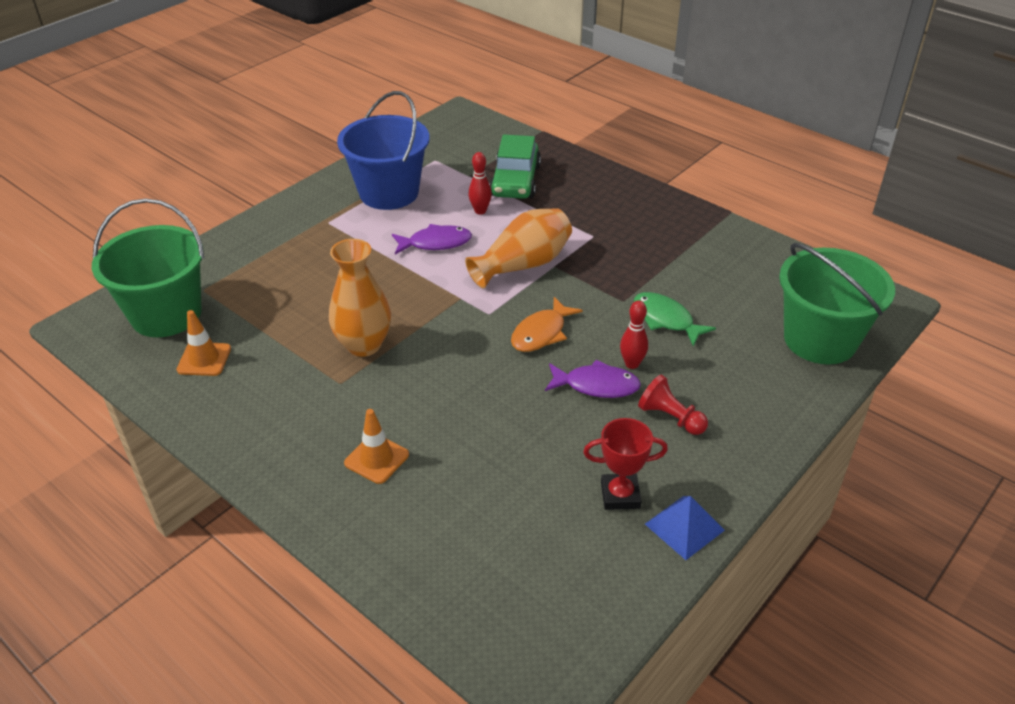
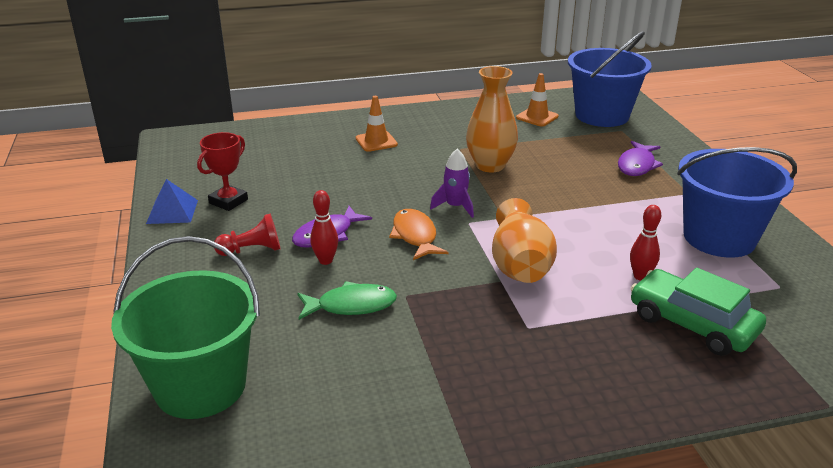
camera: 125 degrees right, 10 degrees down
green bucket [92,198,205,337] -> blue bucket [568,31,652,127]
purple fish [392,224,472,254] -> purple fish moved to [618,141,663,176]
none -> purple rocket [430,149,474,218]

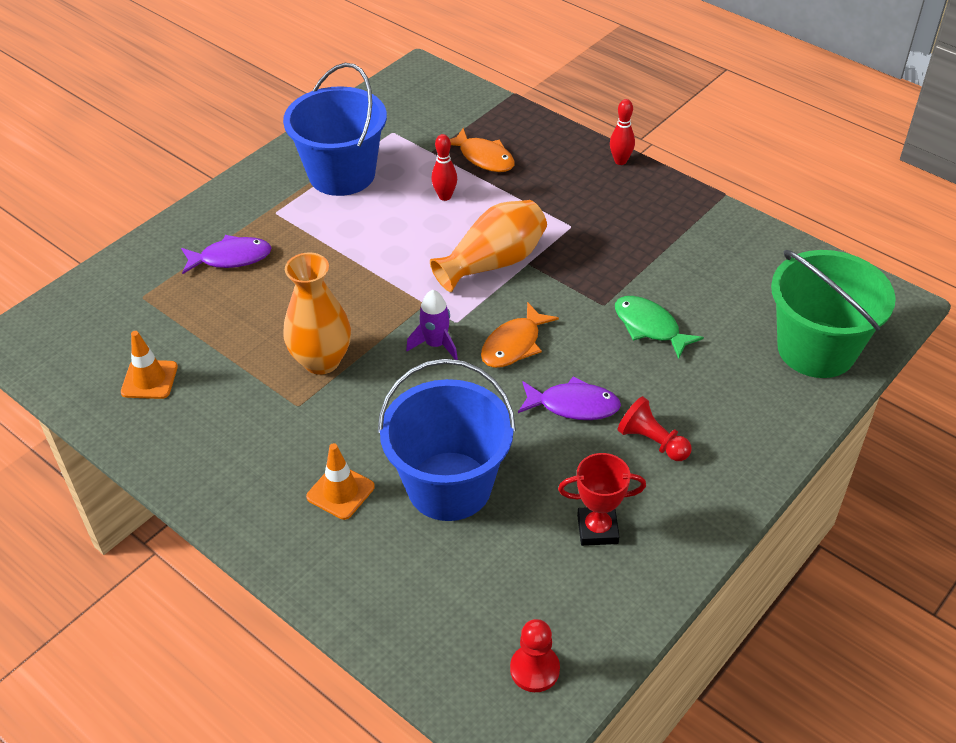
camera: 125 degrees left, 15 degrees up
blue pyramid [146,179,198,224] -> none
red bowling pin [310,190,338,265] -> red bowling pin moved to [610,99,635,165]
blue bucket [568,31,652,127] -> blue bucket moved to [378,359,516,521]
green car [630,268,766,356] -> orange fish [450,128,515,172]
none -> red pawn [510,619,560,692]

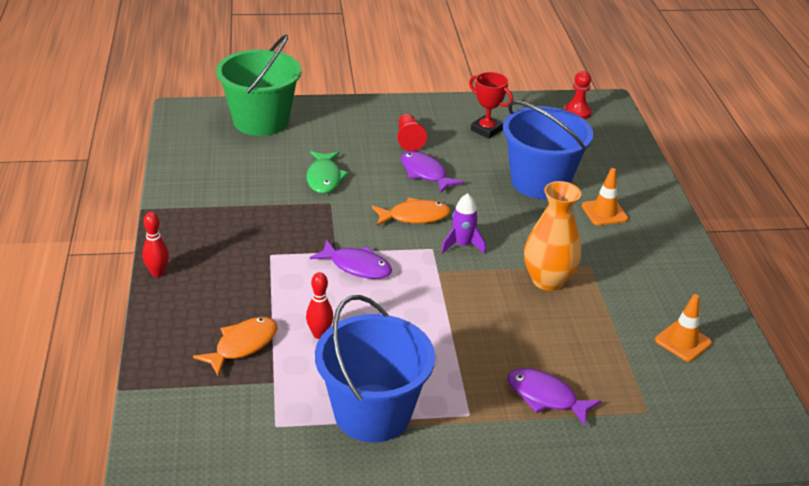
camera: 140 degrees left, 10 degrees down
orange vase [430,200,547,292] -> purple fish [310,240,392,279]
orange fish [450,128,515,172] -> orange fish turned 45 degrees clockwise [193,317,277,376]

